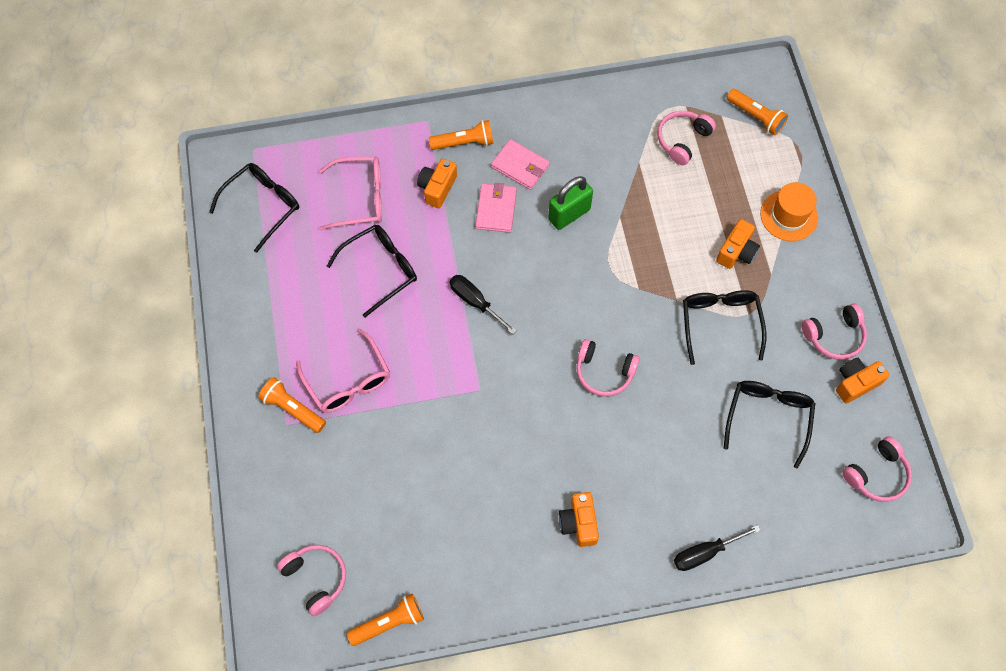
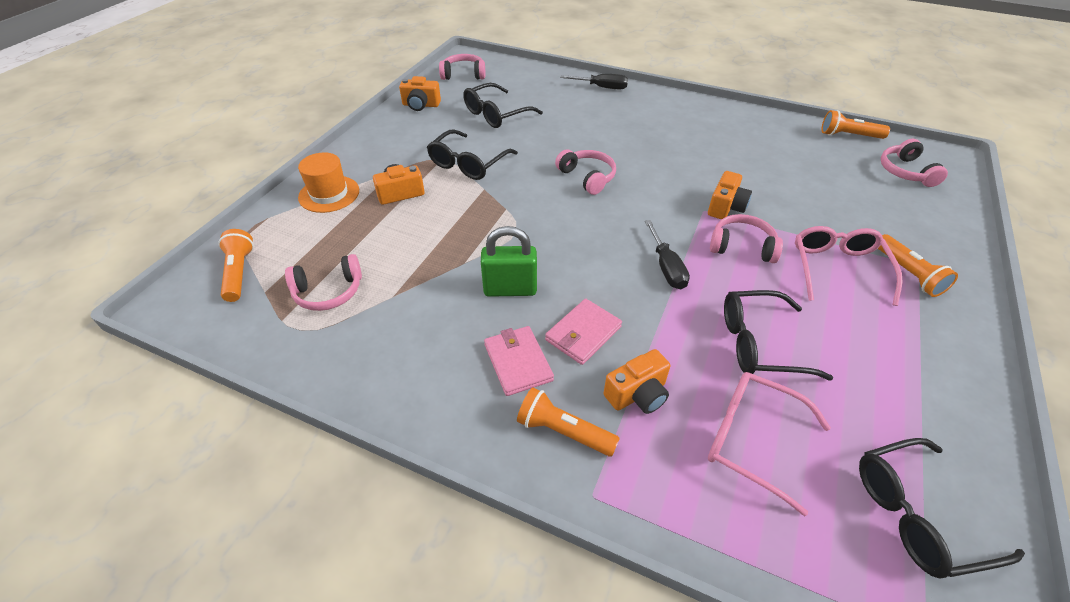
camera: 145 degrees left, 20 degrees down
orange camera [559,492,599,547] -> orange camera moved to [708,171,752,219]
pink headphones [802,303,867,360] -> pink headphones moved to [710,214,783,263]

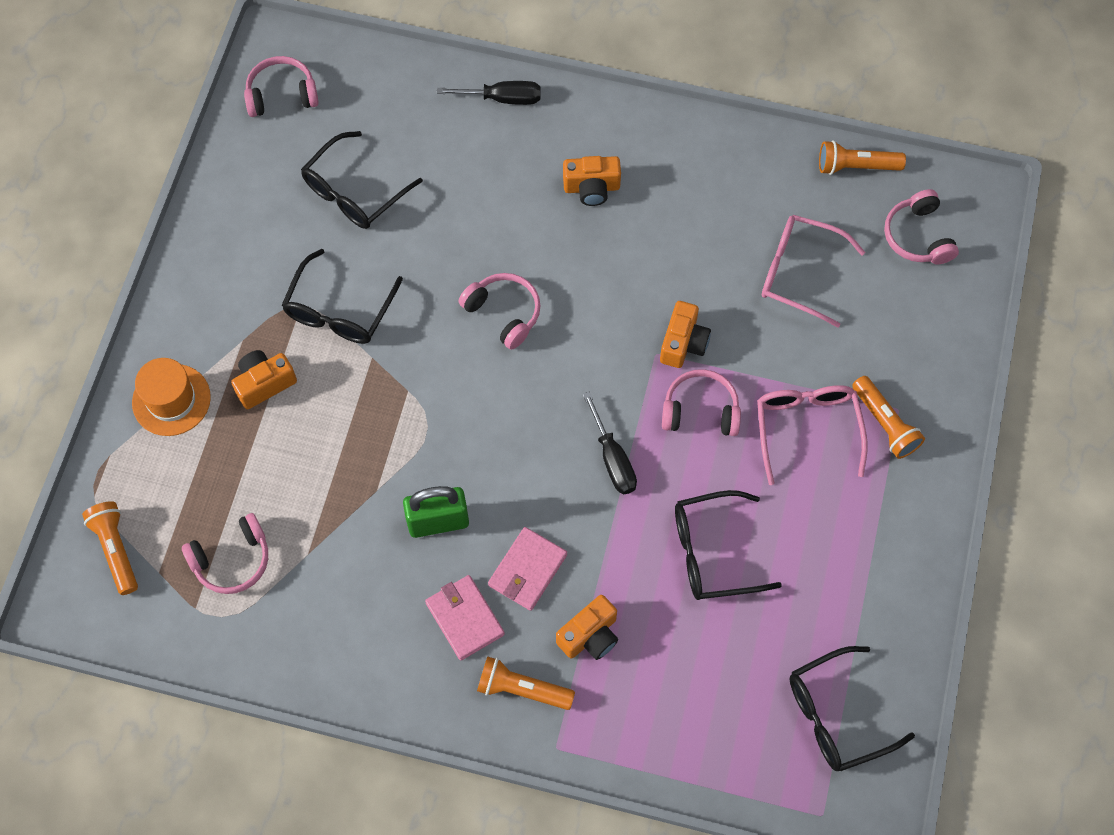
camera: 10 degrees left, 20 degrees up
orange camera [399,76,441,111] -> orange camera moved to [563,156,621,206]
pink glasses [708,372,831,516] -> pink glasses moved to [762,215,865,328]

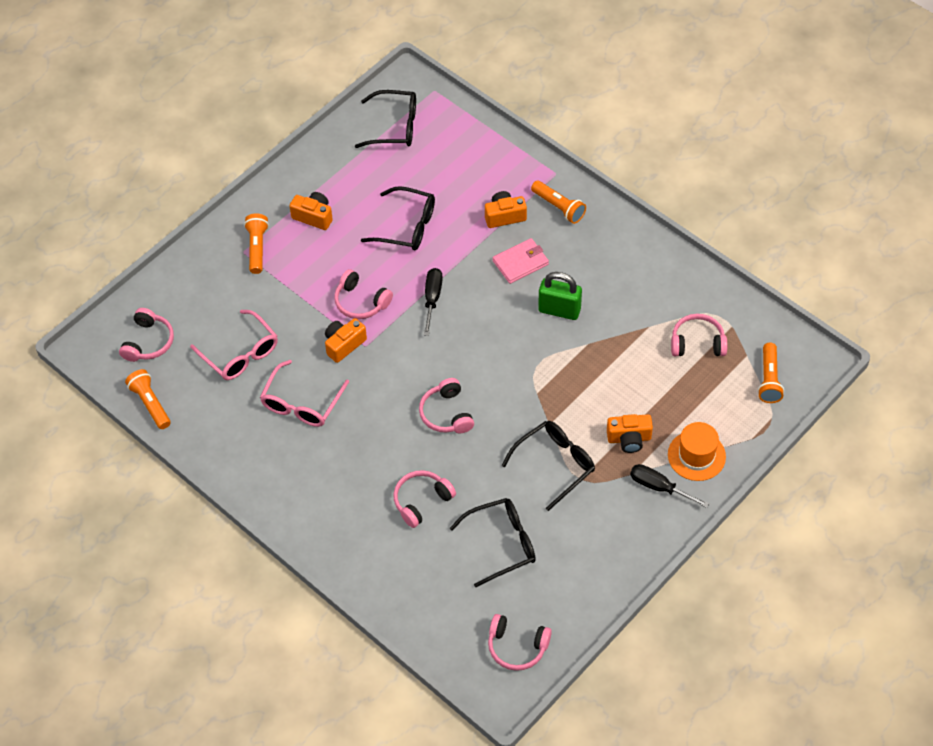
camera: 150 degrees left, 10 degrees down
pink wallet [425,575,505,661] -> none
black screwdriver [437,81,541,105] -> black screwdriver moved to [630,464,709,508]
orange camera [563,156,621,206] -> orange camera moved to [289,192,333,230]
pink glasses [757,385,868,485] -> pink glasses moved to [260,360,349,427]
orange flashlight [819,140,906,175] -> orange flashlight turned 150 degrees counterclockwise [125,369,171,429]
none -> pink headphones [393,470,456,528]

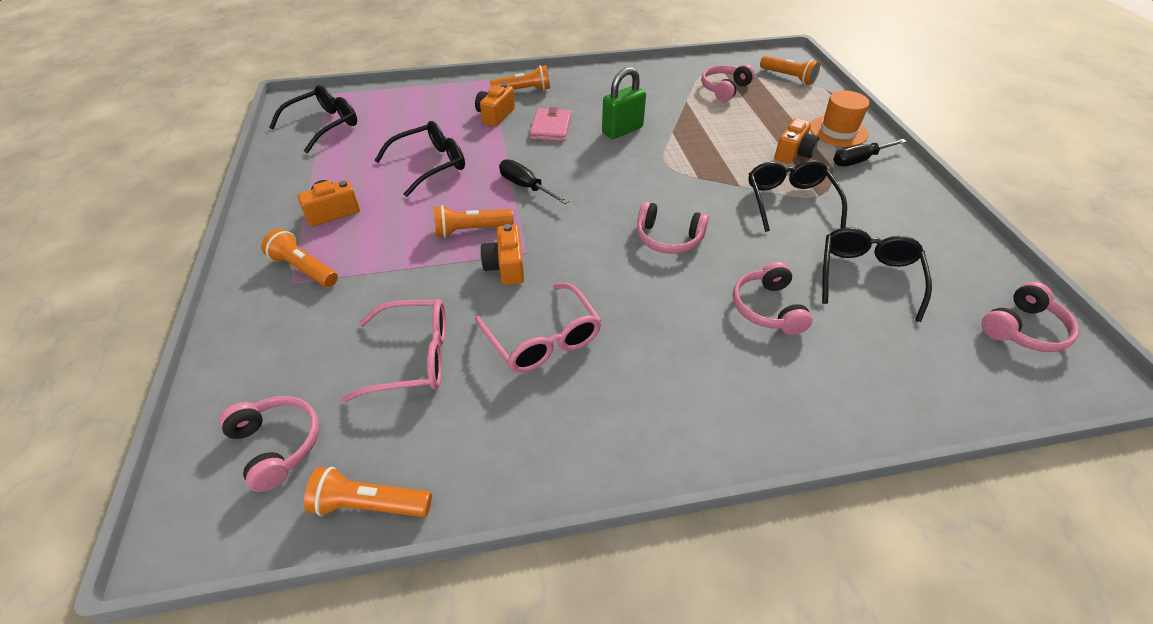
camera: 55 degrees left, 10 degrees down
pink headphones [334,269,393,319] -> orange flashlight [433,205,514,238]

